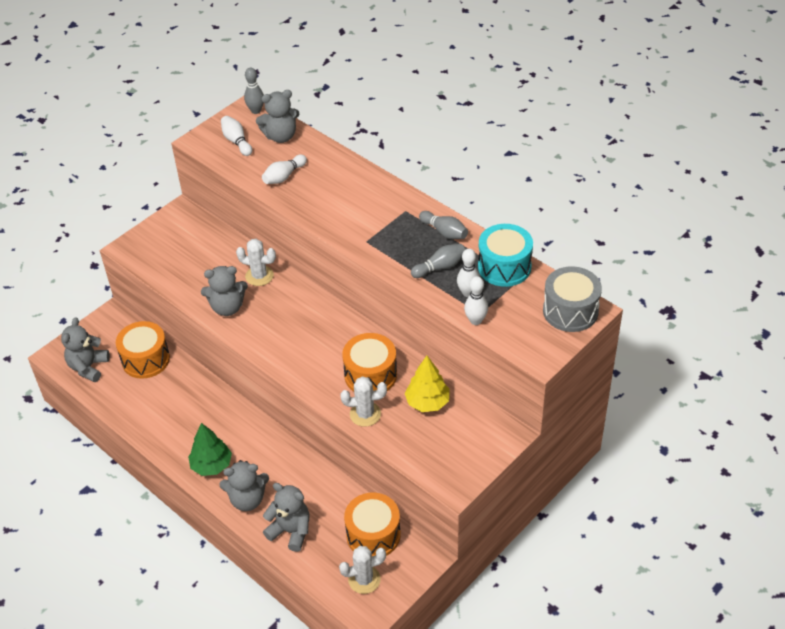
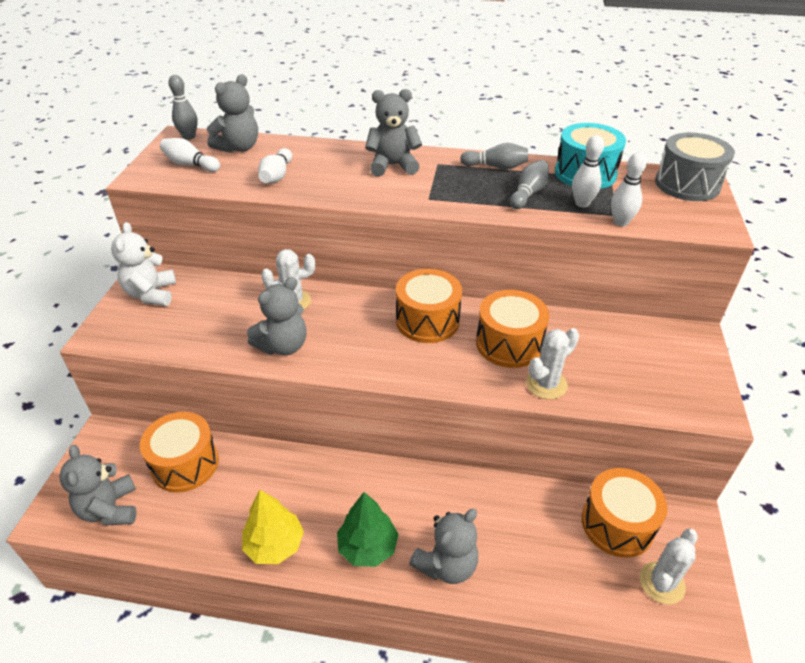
camera: 35 degrees left, 5 degrees down
grey teddy bear [263,483,309,552] -> grey teddy bear moved to [365,89,422,177]
yellow tree [404,356,450,412] -> yellow tree moved to [242,490,304,564]
none -> white teddy bear [111,222,176,306]
none -> orange drum [396,269,462,343]

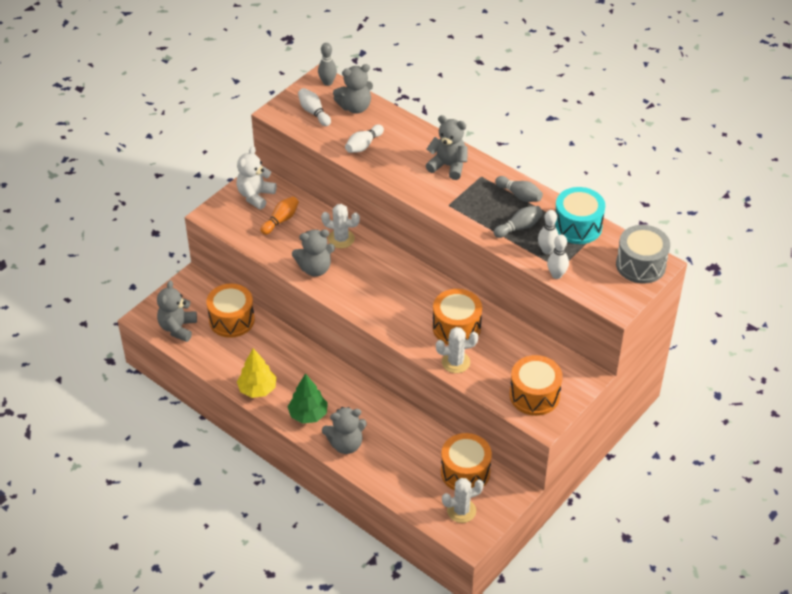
camera: 30 degrees right, 5 degrees up
orange drum [396,269,462,343] -> orange drum moved to [509,355,563,416]
none -> orange bowling pin [260,196,299,235]

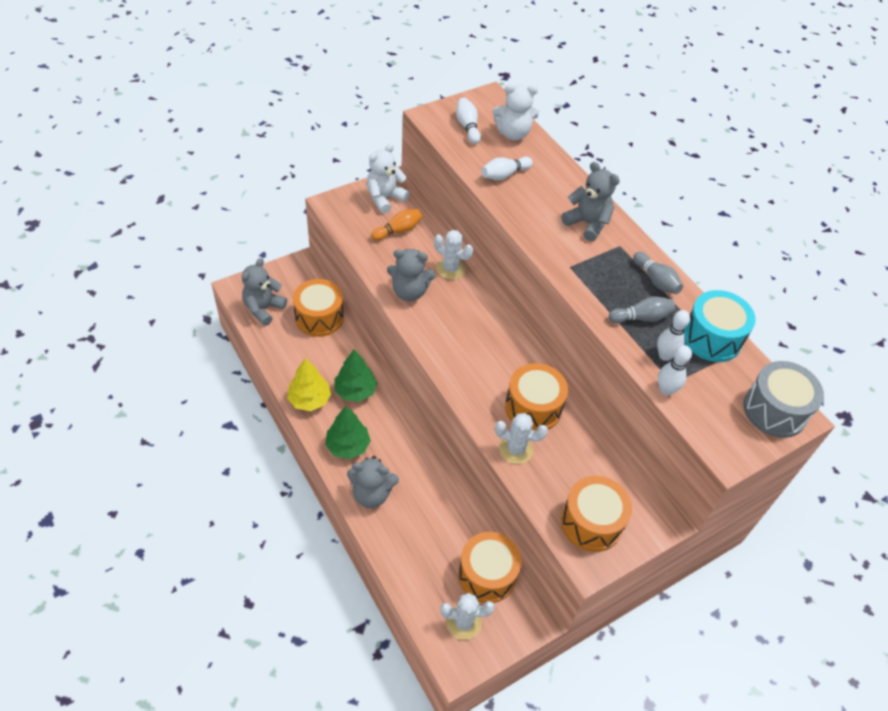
camera: 15 degrees right, 5 degrees up
grey bowling pin [318,43,337,86] -> none
grey teddy bear [333,64,373,114] -> white teddy bear [492,84,539,141]
none -> green tree [334,349,377,402]

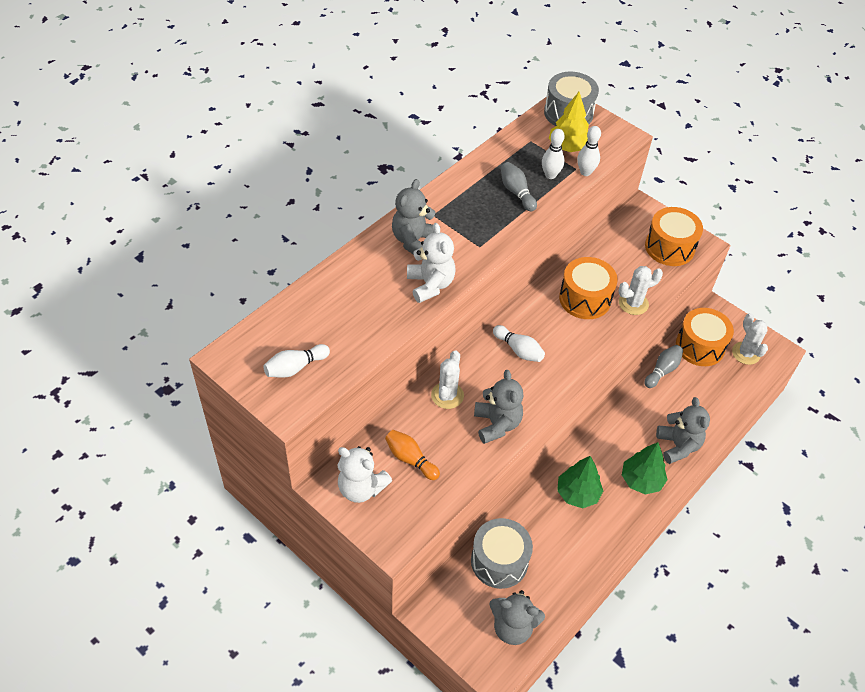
camera: 105 degrees left, 0 degrees up
yellow tree [287,358,331,411] -> yellow tree moved to [549,92,589,152]
orange drum [293,279,344,337] -> grey drum [471,518,533,589]
white bowling pin [481,157,533,180] -> white bowling pin moved to [493,325,545,362]
white teddy bear [492,84,539,141] -> white teddy bear moved to [407,223,456,303]
white cactus [495,413,548,464] -> white cactus turned 75 degrees clockwise [618,266,663,315]
grey bowling pin [633,252,683,294] -> grey bowling pin moved to [644,345,683,388]
turquoise drum [684,290,756,362] -> none

